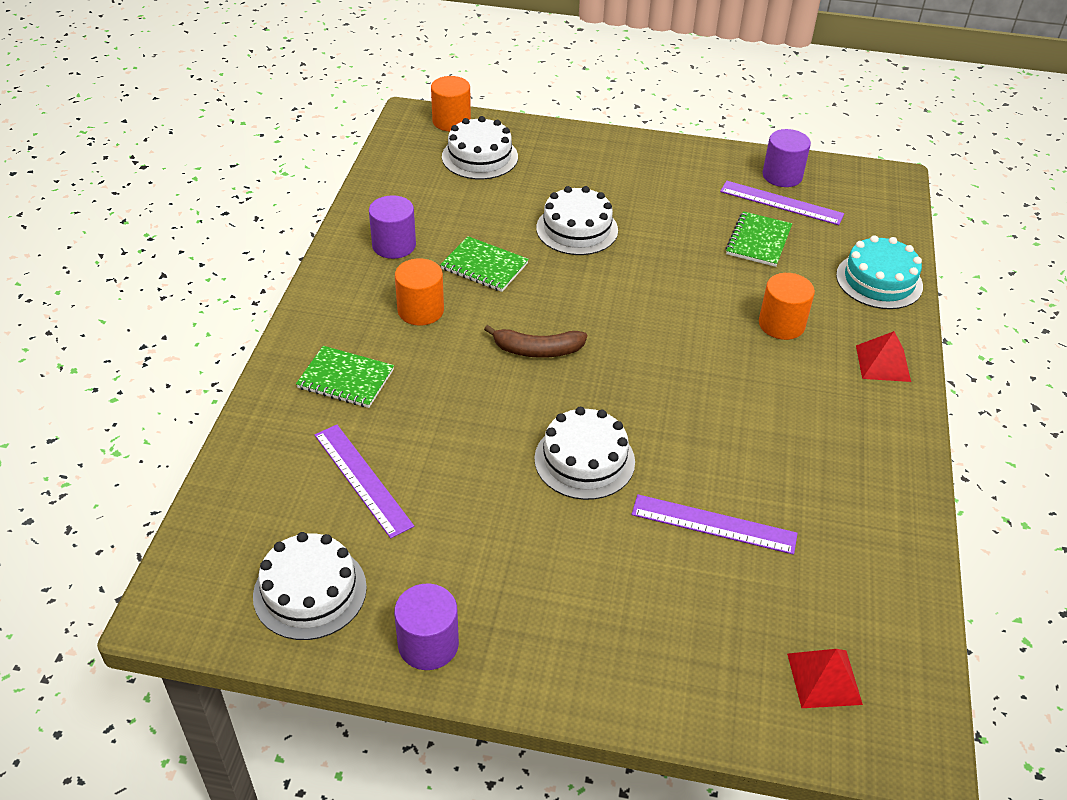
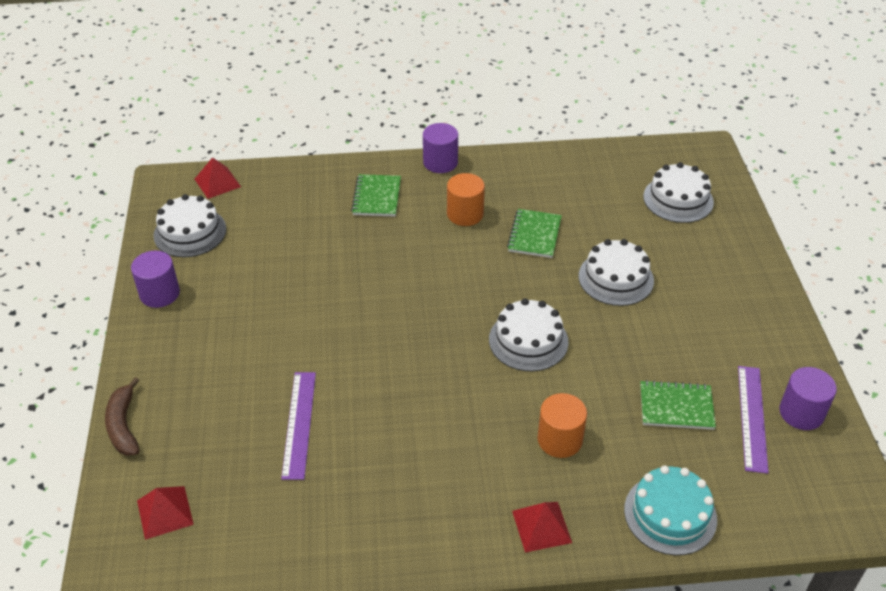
camera: 75 degrees right, 0 degrees up
purple ruler [315,425,414,539] -> none
purple cylinder [369,195,416,259] -> purple cylinder moved to [423,123,458,173]
orange cylinder [431,76,471,131] -> none
brown banana [484,325,587,358] -> brown banana moved to [105,377,140,456]
white cake [534,407,635,500] -> white cake moved to [489,298,568,371]
none -> red pyramid [195,157,241,199]

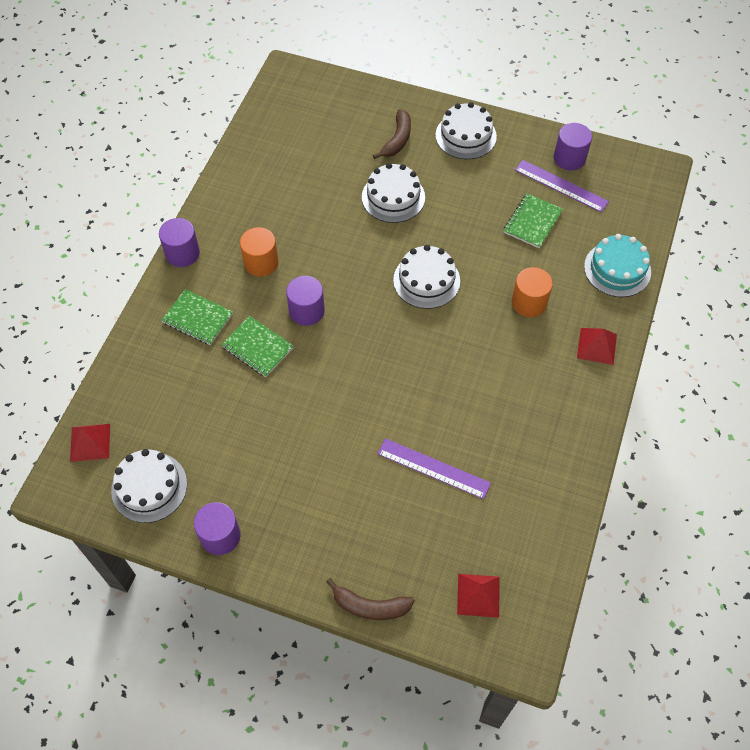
camera: 65 degrees left, 15 degrees up
green notebook [507,209,562,258] -> green notebook moved to [221,316,293,377]
white cake [643,162,714,223] -> white cake moved to [435,102,497,159]
none -> purple cylinder [286,276,325,326]
none -> brown banana [373,109,411,159]

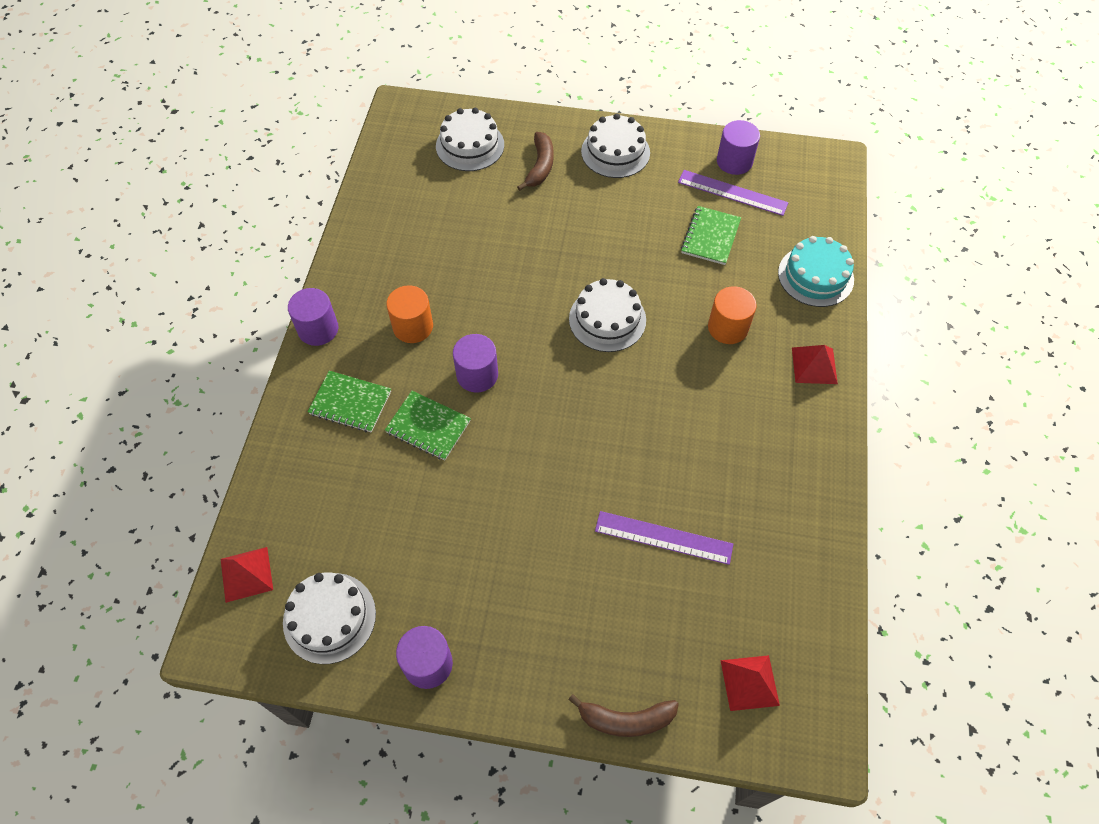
camera: 10 degrees left, 0 degrees up
white cake [362,163,425,223] -> white cake moved to [436,108,504,171]

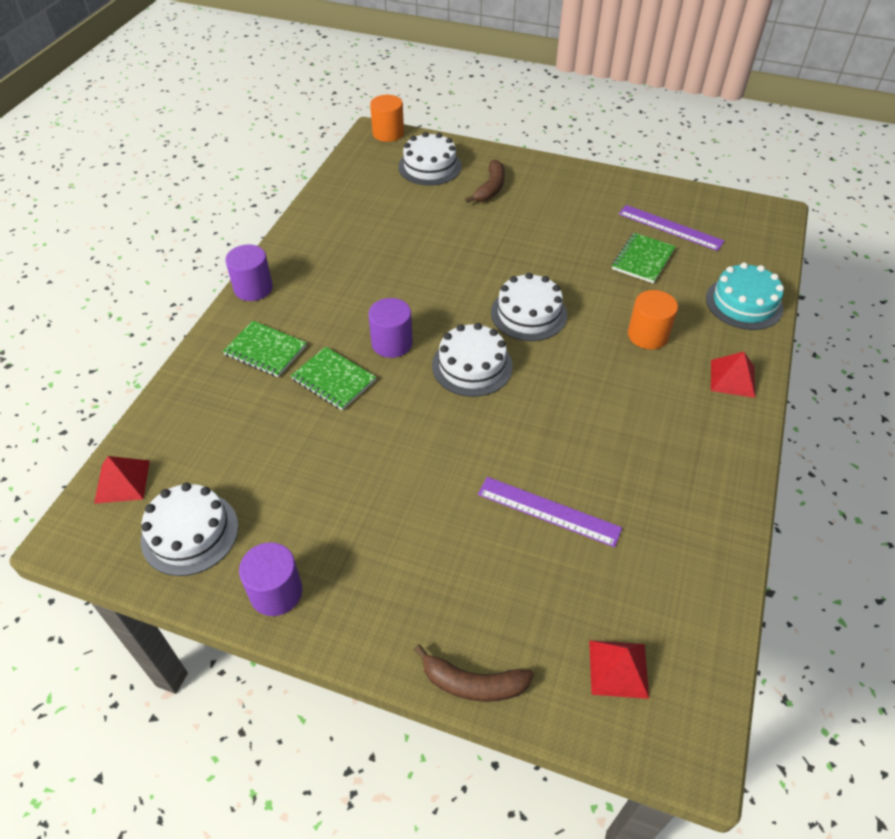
camera: 10 degrees right, 10 degrees down
orange cylinder [386,285,433,343] -> orange cylinder moved to [370,95,404,142]
white cake [581,113,650,178] -> white cake moved to [432,323,513,397]
purple cylinder [717,120,760,175] -> none

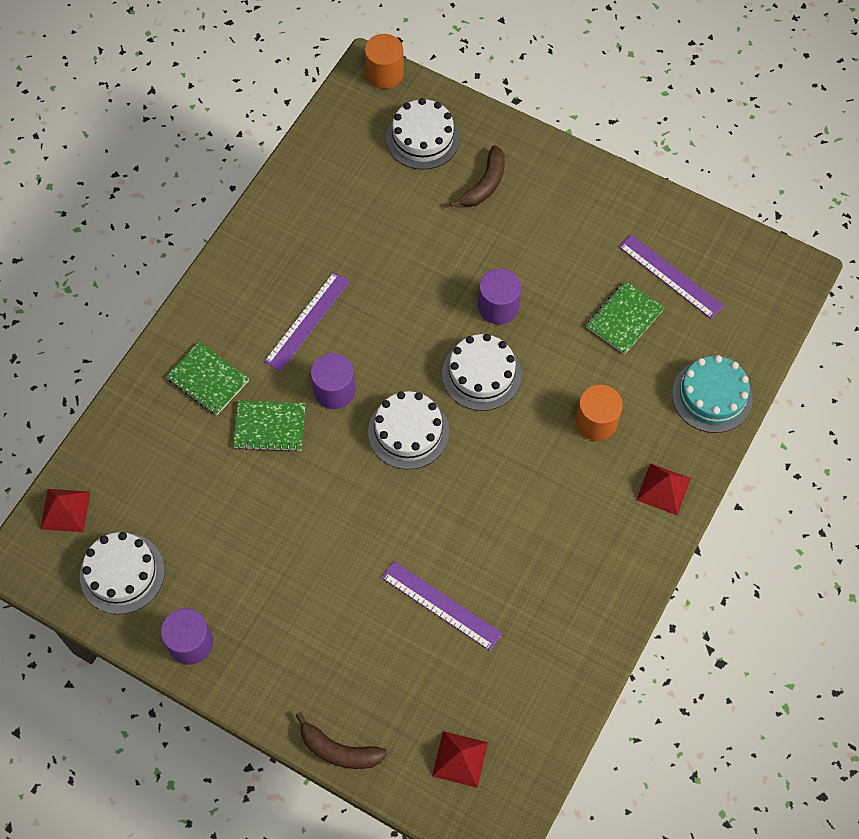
camera: 10 degrees right, 15 degrees up
purple cylinder [225,244,273,301] -> purple cylinder moved to [478,269,521,324]
green notebook [291,347,376,410] -> green notebook turned 45 degrees counterclockwise [233,401,306,452]
none -> purple ruler [264,272,350,372]

